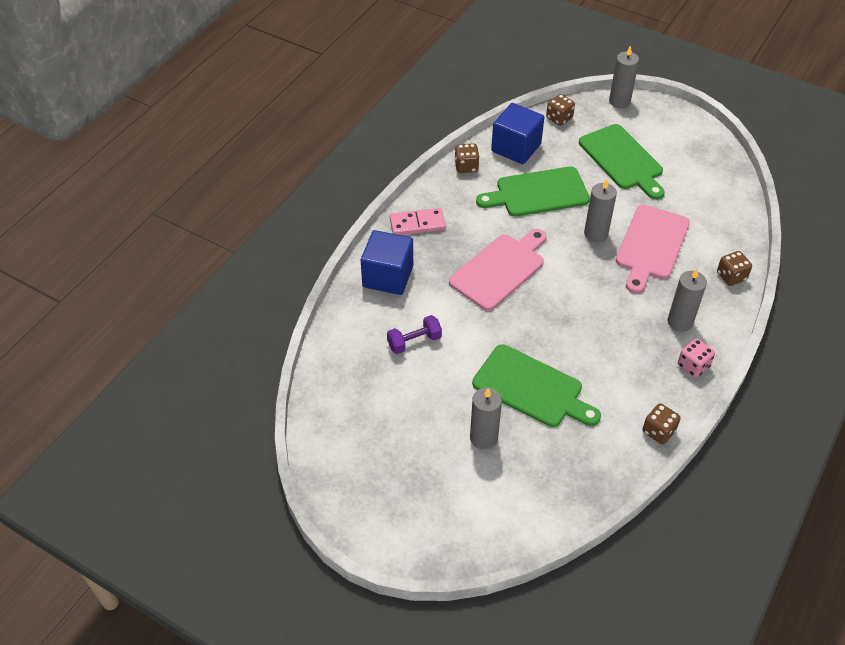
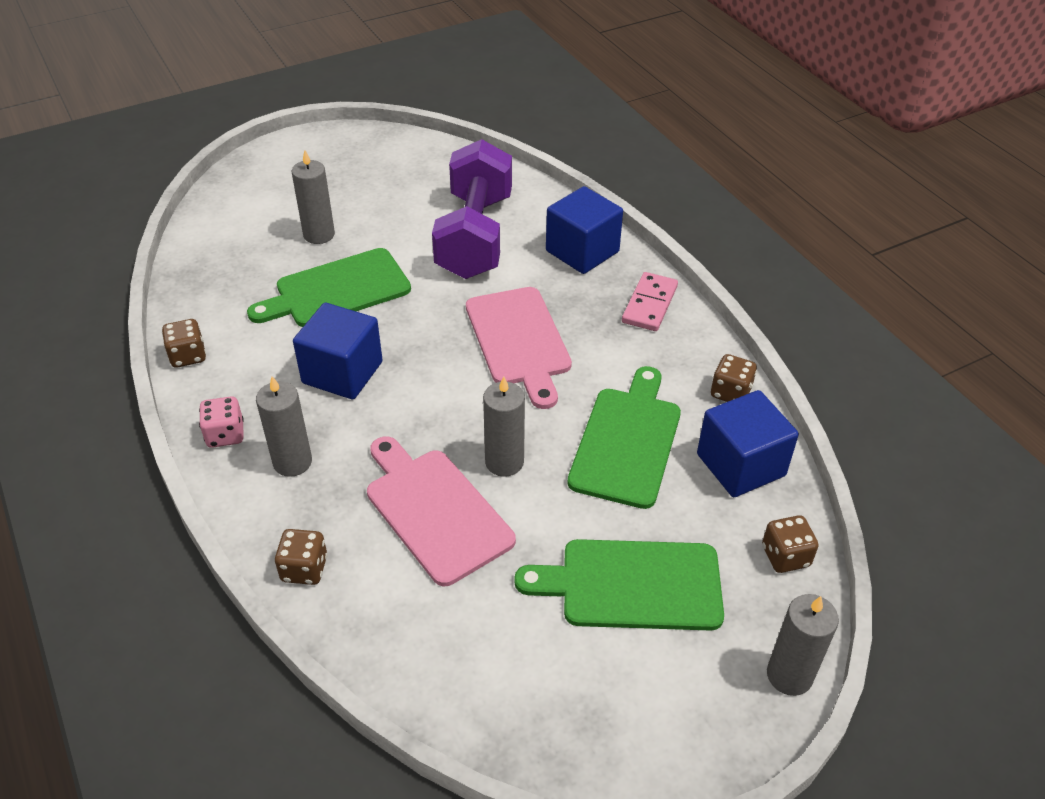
camera: 120 degrees right, 5 degrees down
purple dumbbell [387,315,442,354] -> purple dumbbell [432,139,512,279], size x2.34
none -> blue cube [293,303,383,400]

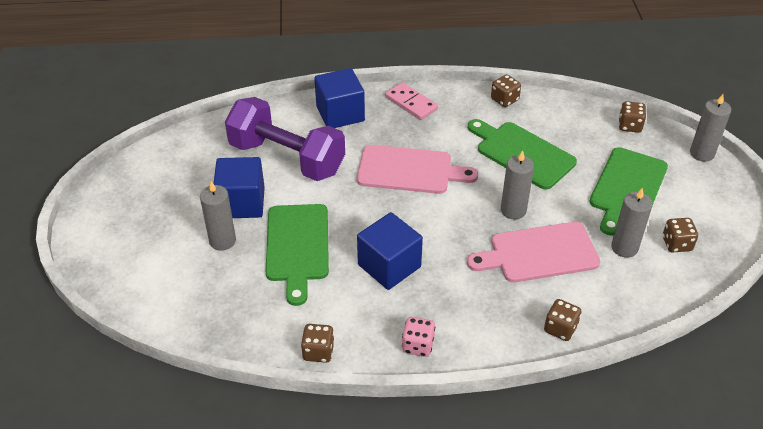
camera: 65 degrees left, 0 degrees up
grey candle [256,376,312,477] -> grey candle moved to [611,188,653,258]
blue cube [697,390,799,497] -> blue cube moved to [213,157,265,218]
none -> brown dice [663,218,698,252]

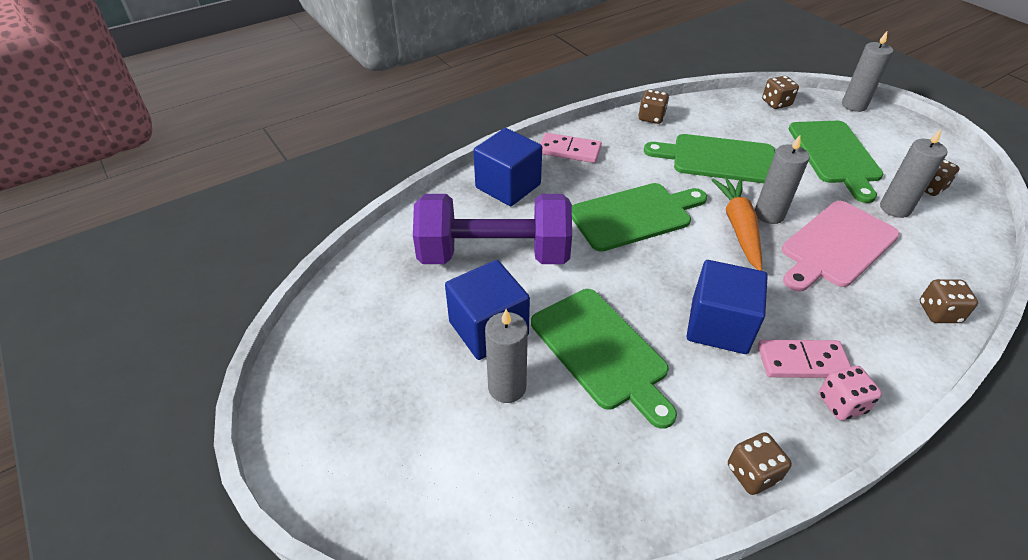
camera: 30 degrees left, 0 degrees up
pink cutting board [357,145,478,194] -> green cutting board [572,183,707,252]
none -> orange carrot [712,178,762,271]
none -> pink domino [758,340,851,378]

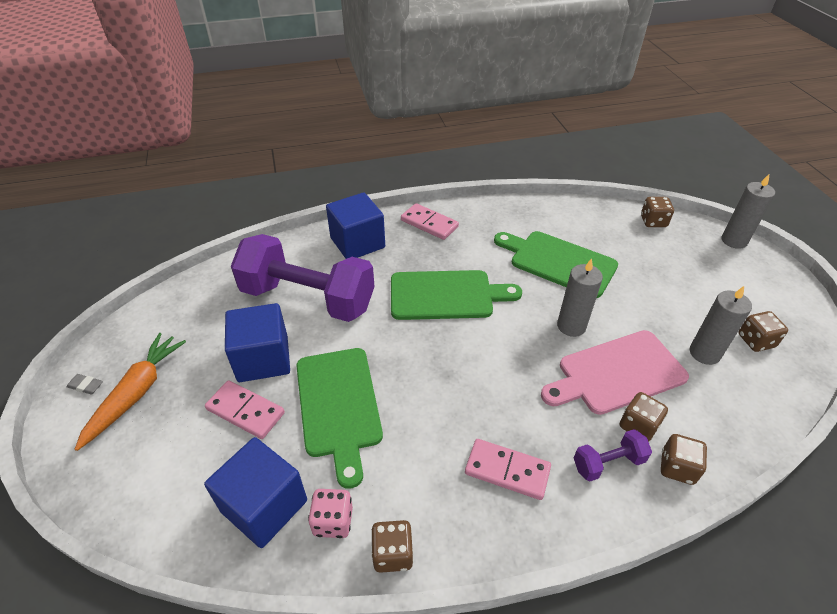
camera: 20 degrees right, 0 degrees up
grey candle [485,309,528,403] -> pink domino [205,380,285,439]
brown dice [639,89,669,124] -> brown dice moved to [620,392,668,442]
blue cube [686,260,768,354] -> blue cube moved to [204,437,307,548]
orange carrot [712,178,762,271] -> orange carrot moved to [75,333,186,451]
green cutting board [789,121,883,203] -> none
pink dice [819,366,882,421] -> pink dice moved to [308,489,353,538]
none -> grey eraser [66,374,103,395]
none -> purple dumbbell [574,429,652,482]

